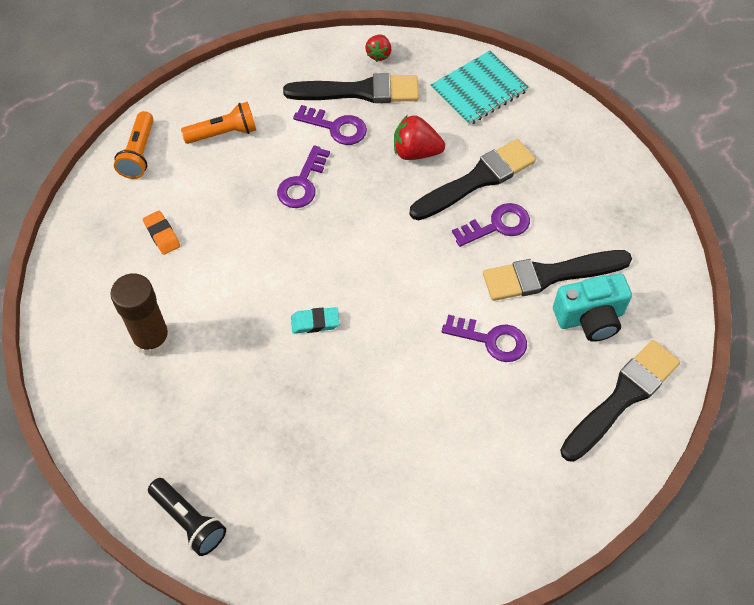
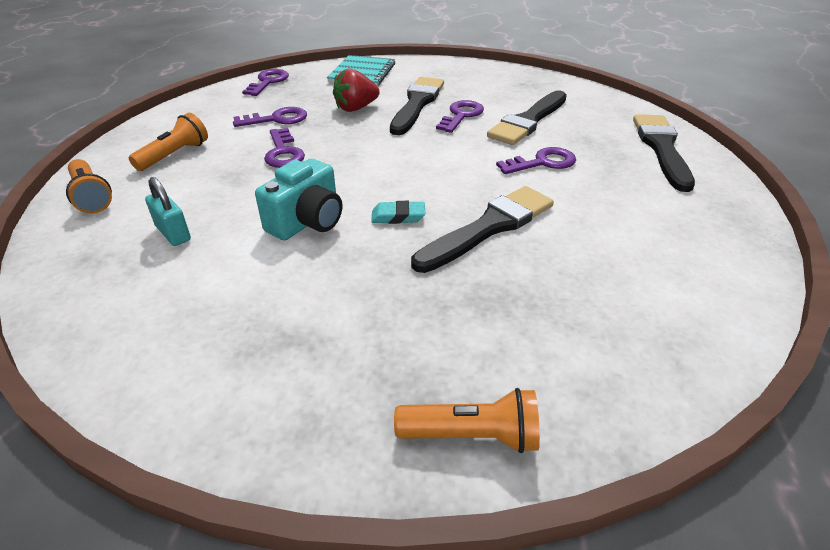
camera: 40 degrees left, 20 degrees down
brown glue stick [110,273,171,356] -> none
orange eraser [143,211,180,255] -> turquoise padlock [145,177,191,246]
black flashlight [148,478,226,556] -> orange flashlight [394,388,540,453]
black brush [283,73,419,103] -> black brush moved to [411,186,554,273]
turquoise eraser [291,307,340,333] -> turquoise eraser turned 45 degrees clockwise [371,201,425,224]
red strawberry [365,35,392,62] -> purple key [242,69,289,96]
turquoise camera [553,273,632,342] -> turquoise camera moved to [255,159,342,240]

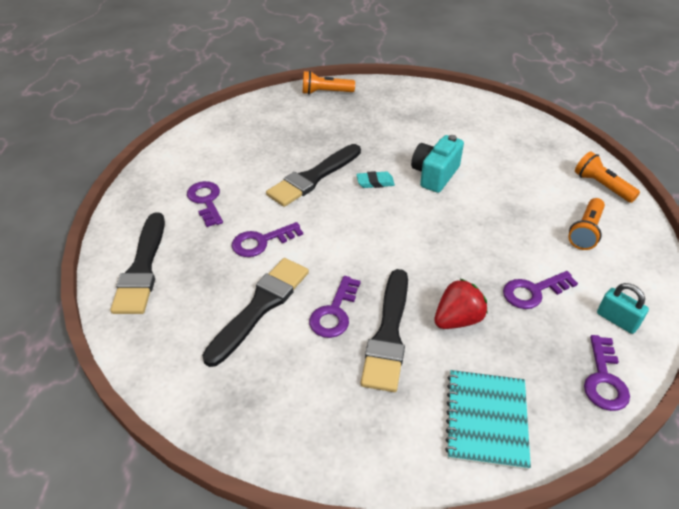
camera: 175 degrees right, 5 degrees up
turquoise padlock [145,177,191,246] -> turquoise padlock moved to [597,283,649,334]
purple key [264,128,305,168] -> purple key moved to [187,181,223,227]

